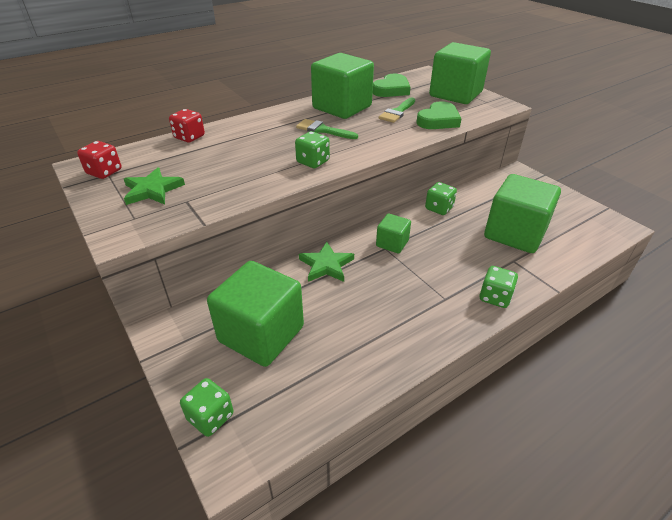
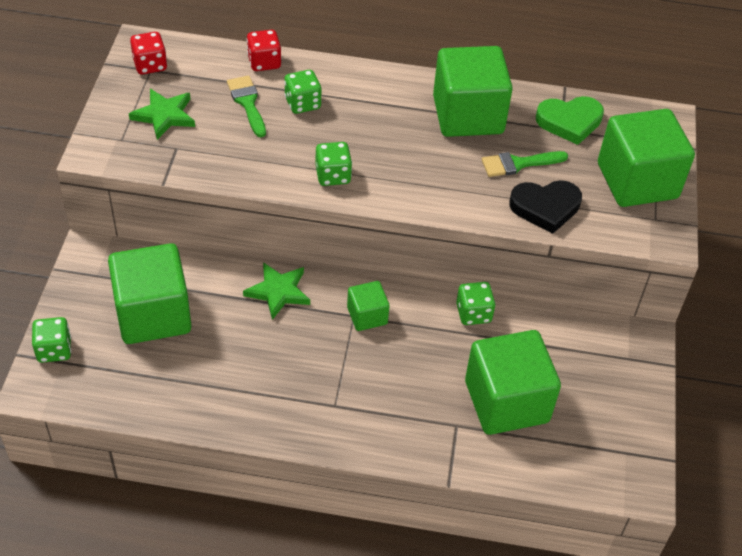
camera: 40 degrees right, 10 degrees up
green brush [296,119,358,139] -> green brush moved to [227,76,266,137]
green heart [417,101,462,129] -> black heart [509,180,582,234]
green dice [479,266,518,308] -> green dice moved to [284,70,321,114]

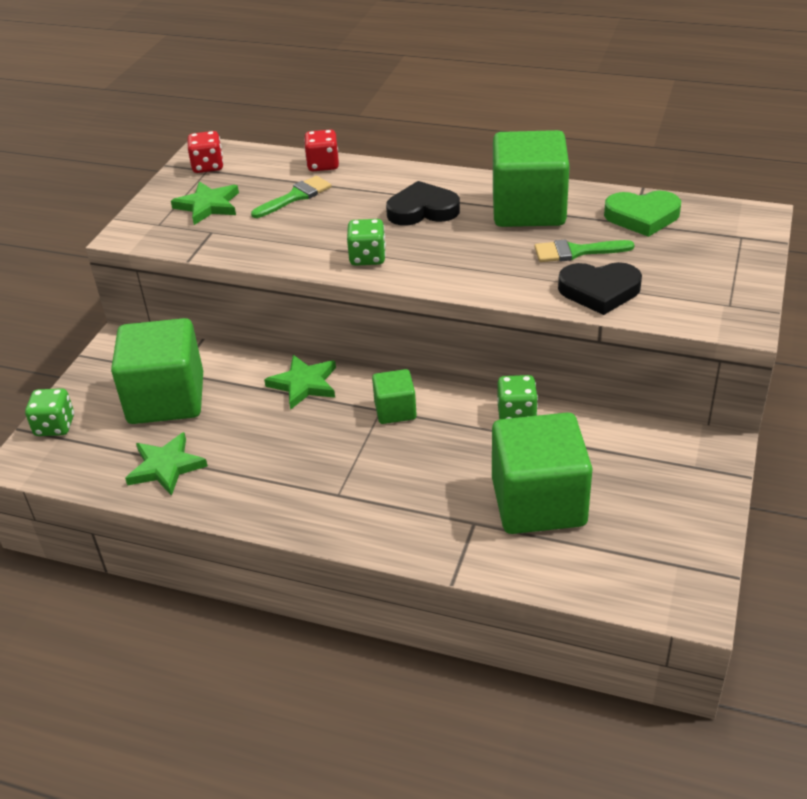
camera: 15 degrees right, 10 degrees down
green brush [227,76,266,137] -> green brush turned 60 degrees clockwise [251,176,332,218]
green dice [284,70,321,114] -> none
green cube [598,109,695,207] -> none
none -> green star [125,432,208,496]
none -> black heart [386,181,460,225]

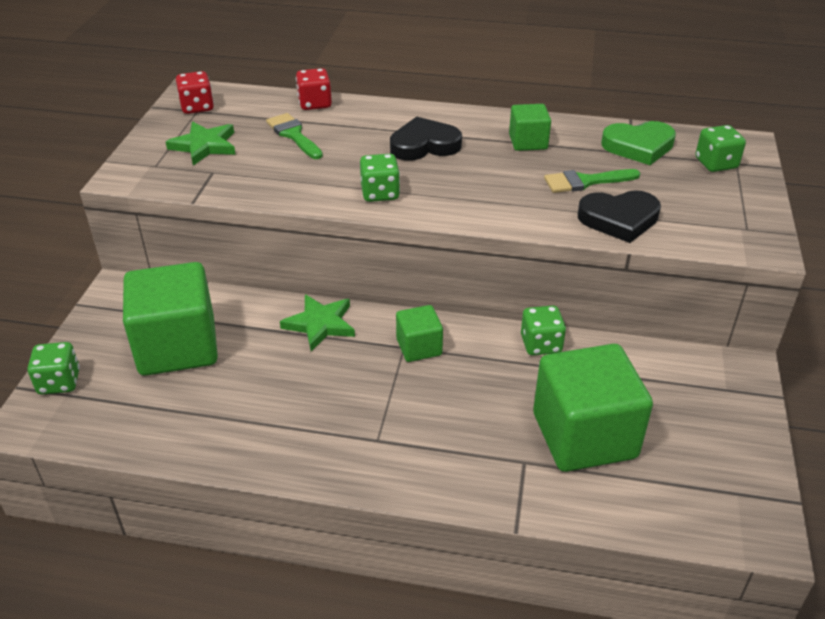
camera: 10 degrees left, 0 degrees up
green star [125,432,208,496] -> none
green brush [251,176,332,218] -> green brush turned 75 degrees counterclockwise [266,113,323,159]
green cube [493,130,570,227] -> green cube [509,104,551,151], size x0.50
none -> green dice [695,125,746,172]

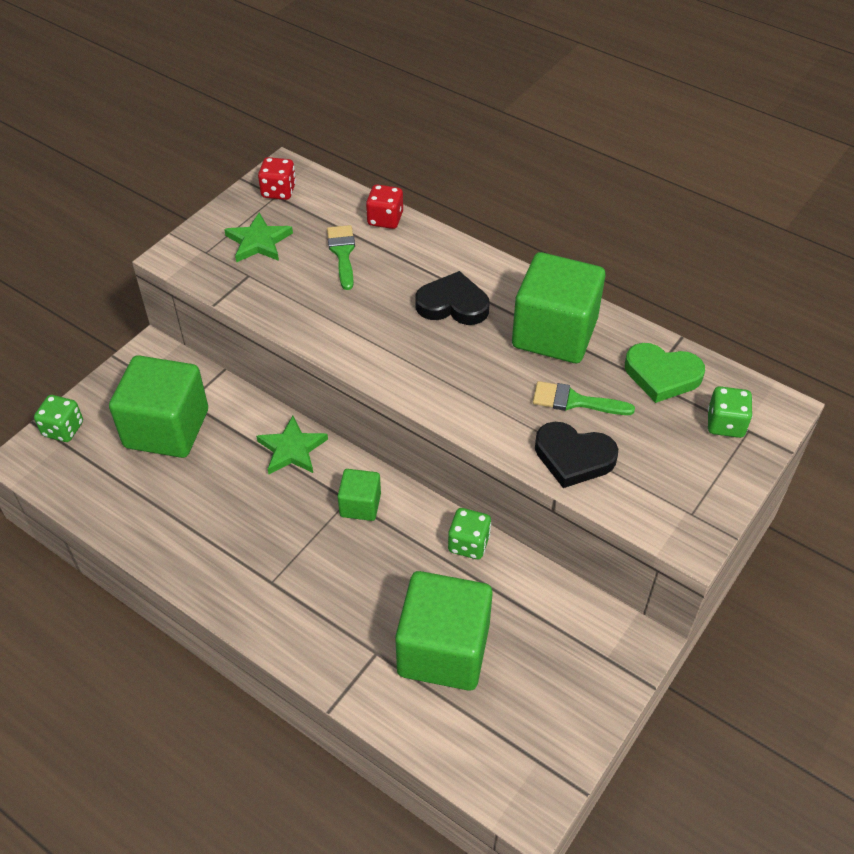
camera: 25 degrees right, 10 degrees up
green dice [360,154,400,202] -> none
green cube [509,104,551,151] -> green cube [512,252,605,363], size x2.00

